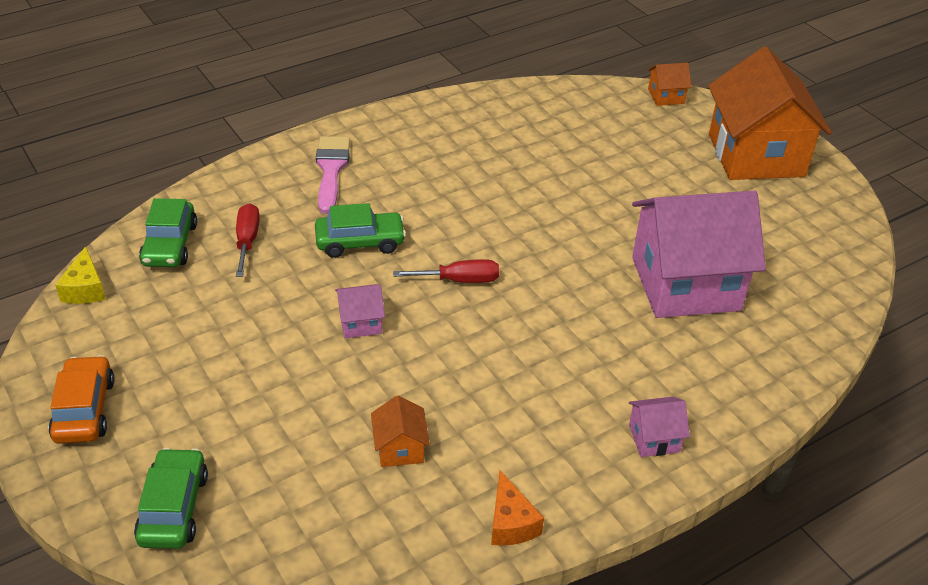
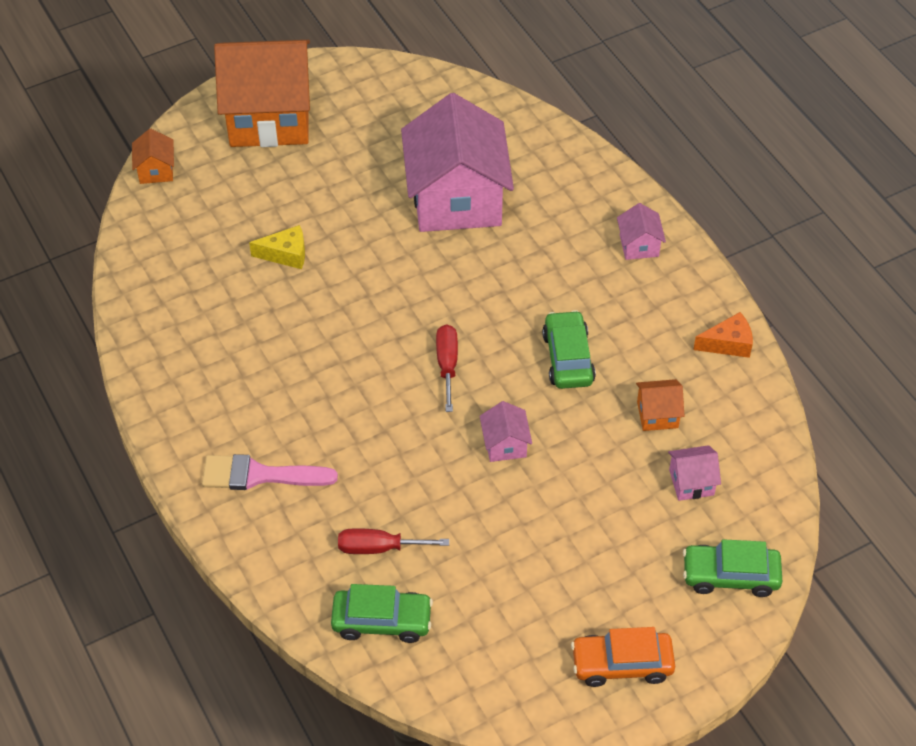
camera: 85 degrees left, 10 degrees up
yellow cheese [55,246,106,304] -> yellow cheese moved to [249,225,305,269]
green car [315,203,406,258] -> green car moved to [542,310,596,389]
none -> pink house [668,445,721,501]

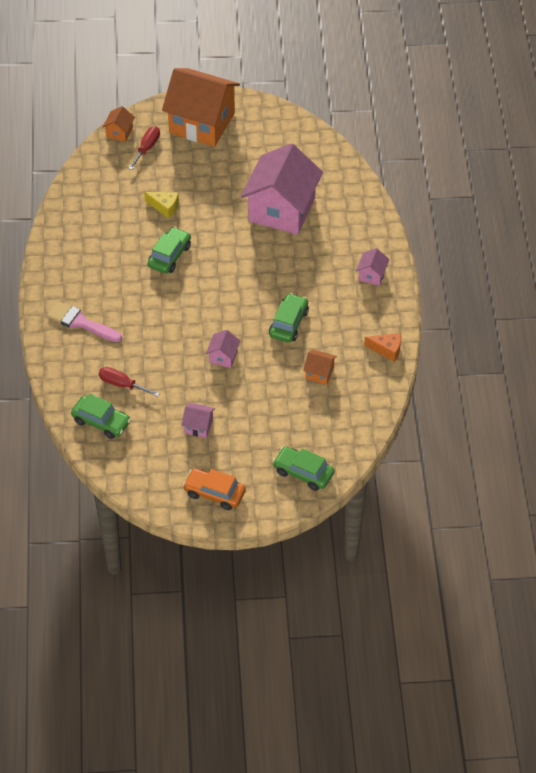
camera: 25 degrees right, 0 degrees up
red screwdriver [436,324,458,412] -> red screwdriver moved to [128,126,160,170]
pink house [668,445,721,501] -> pink house moved to [182,402,215,438]
none -> green car [147,227,191,274]

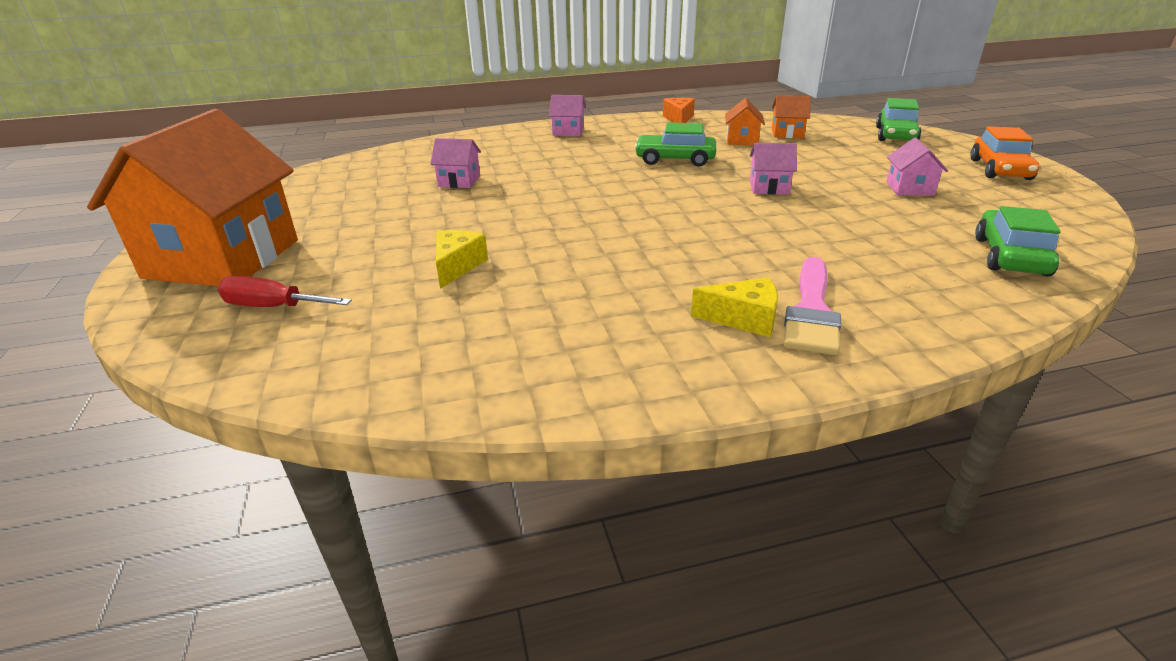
camera: 100 degrees left, 20 degrees down
red screwdriver [99,367,160,397] -> none
orange house [103,106,135,142] -> orange house moved to [772,95,810,138]
green car [147,227,191,274] -> none
pink house [241,143,323,235] -> pink house [430,138,481,188], size x0.41
none -> yellow cheese [691,277,778,337]

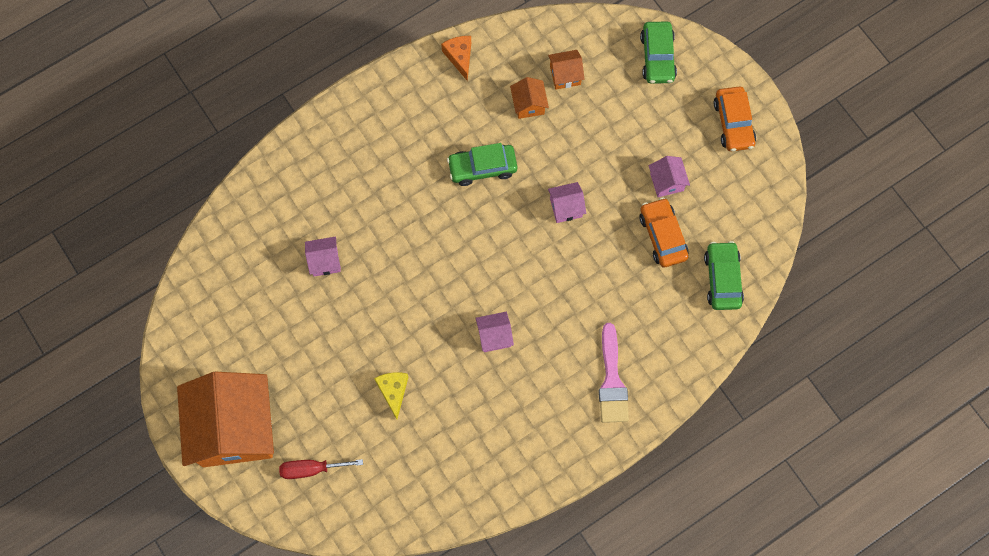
camera: 20 degrees left, 40 degrees up
pink house [549,95,586,136] -> pink house moved to [476,312,514,352]
yellow cheese [691,277,778,337] -> none
none -> orange car [639,198,688,267]

